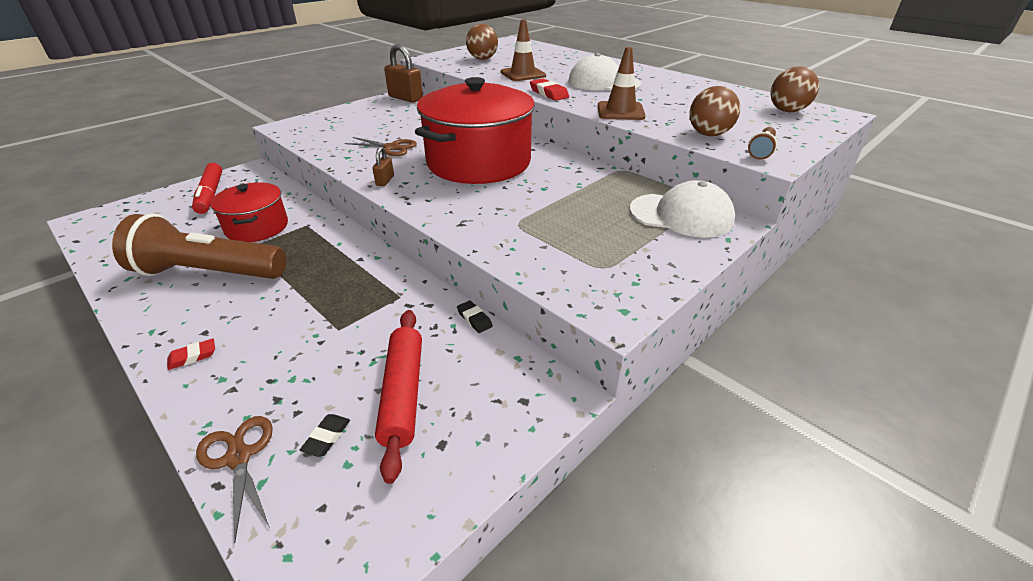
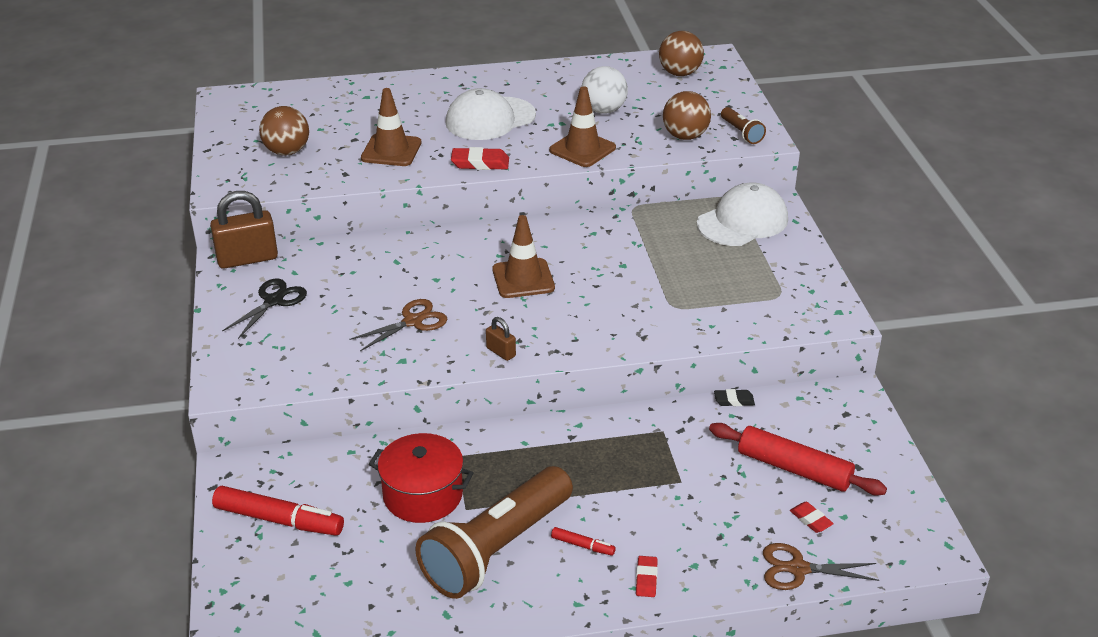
camera: 55 degrees left, 0 degrees up
black eraser [300,414,350,457] -> red eraser [790,502,834,533]
red pot [415,77,535,184] -> brown traffic cone [492,215,555,298]
none -> black scissors [222,278,307,339]
none -> red marker [551,527,616,556]
none -> white ball [581,66,628,114]

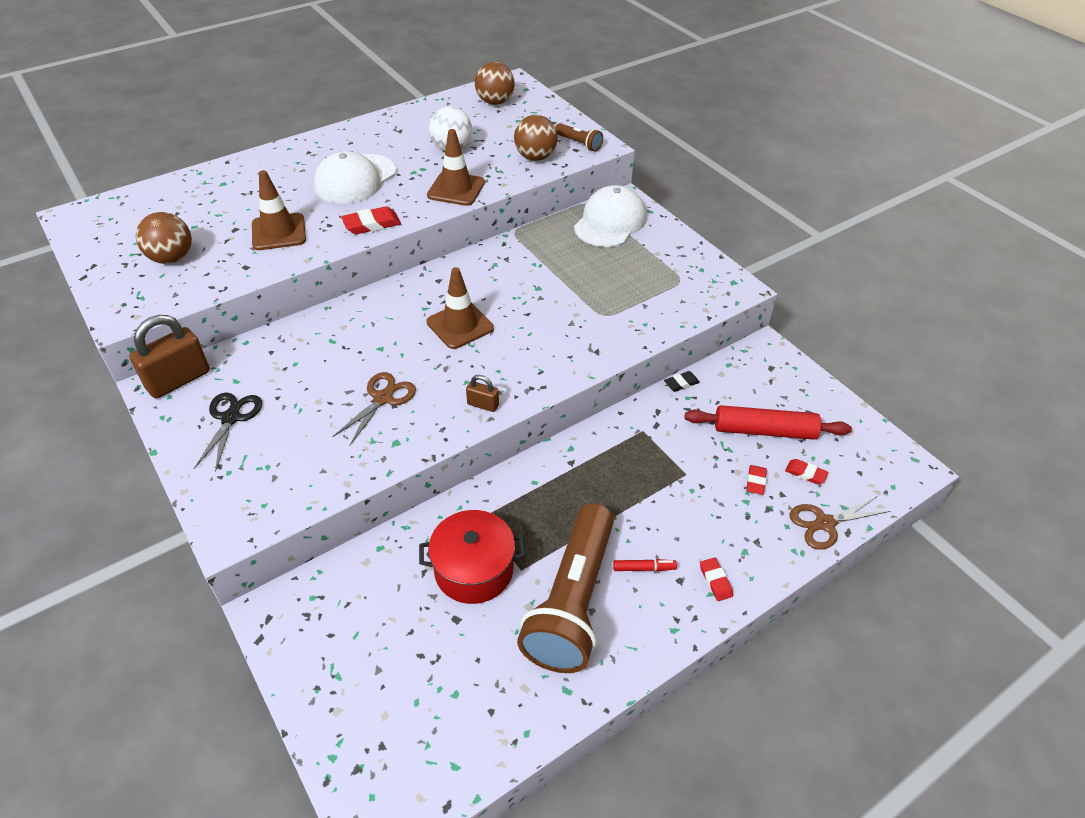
camera: 25 degrees left, 10 degrees up
red marker [212,486,344,536] -> none
none -> red eraser [746,465,767,495]

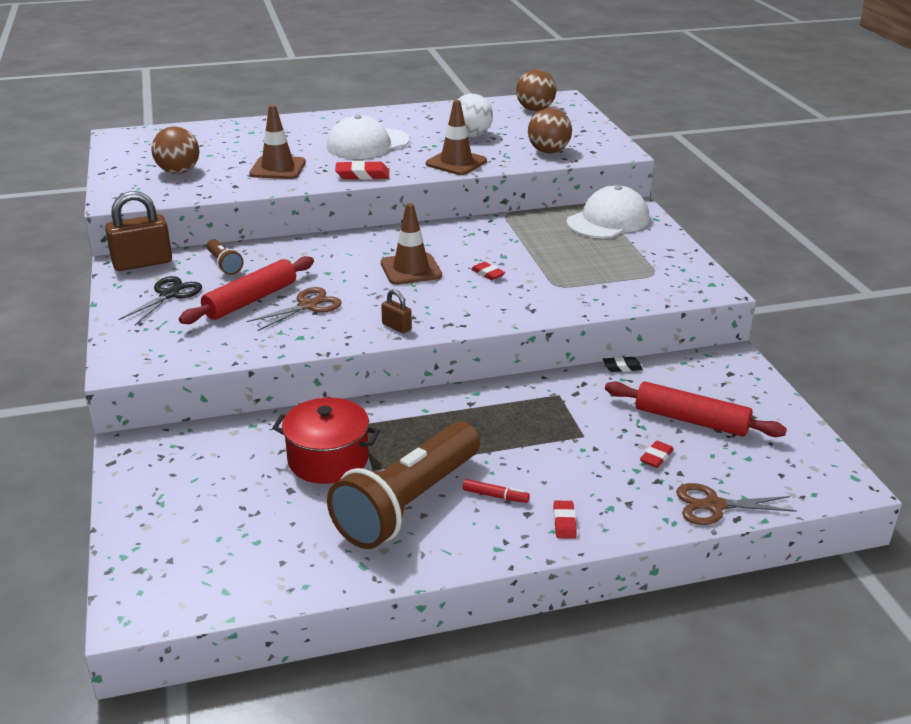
camera: 20 degrees right, 15 degrees down
brown flashlight [555,123,603,152] -> brown flashlight moved to [207,239,244,275]
red eraser [785,459,828,484] -> red eraser moved to [471,262,505,280]
none -> red rolling pin [179,256,314,324]

